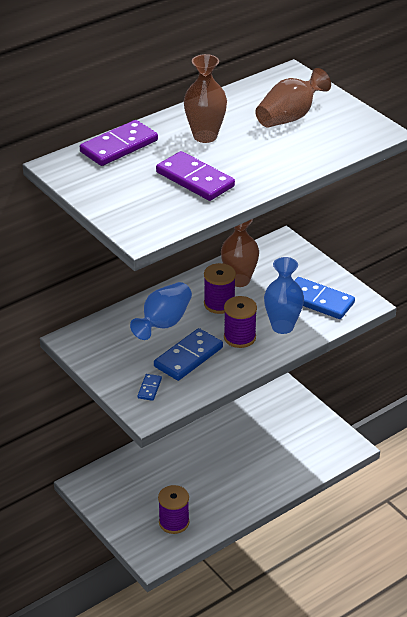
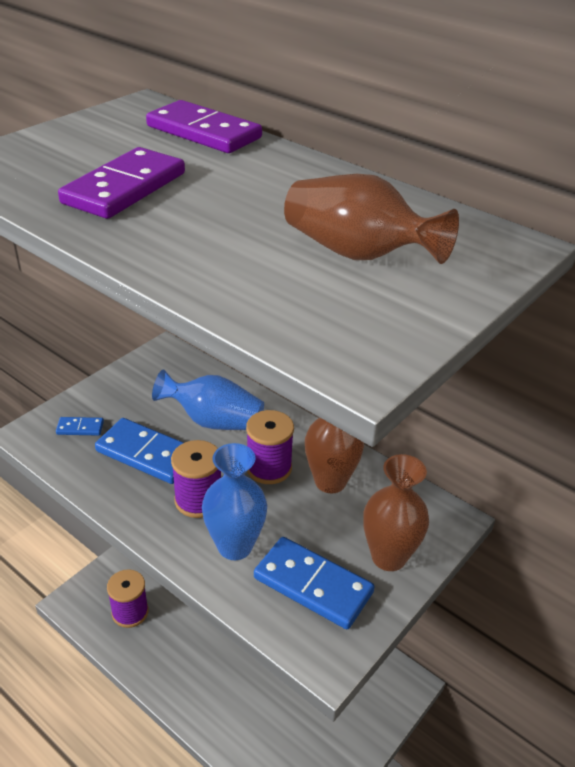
camera: 75 degrees right, 0 degrees up
brown vase [184,54,227,143] -> brown vase moved to [363,454,429,571]
blue domino [294,277,355,319] -> blue domino turned 75 degrees counterclockwise [254,537,375,629]

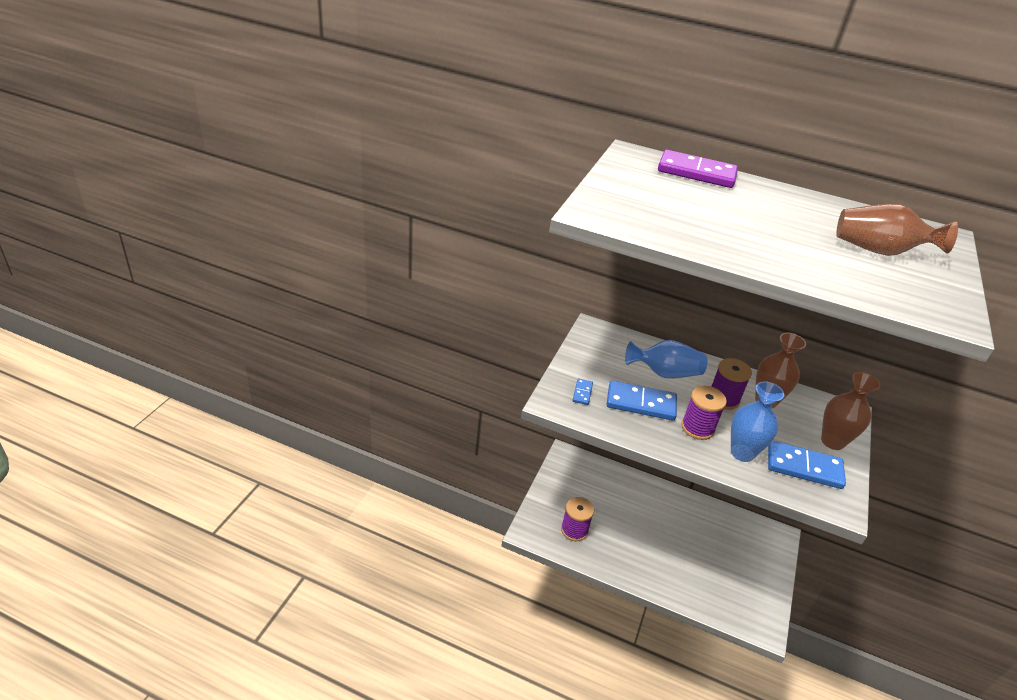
camera: 20 degrees left, 0 degrees up
blue domino [56,417,104,436] -> blue domino turned 60 degrees counterclockwise [573,378,593,405]
purple domino [58,147,185,219] -> none

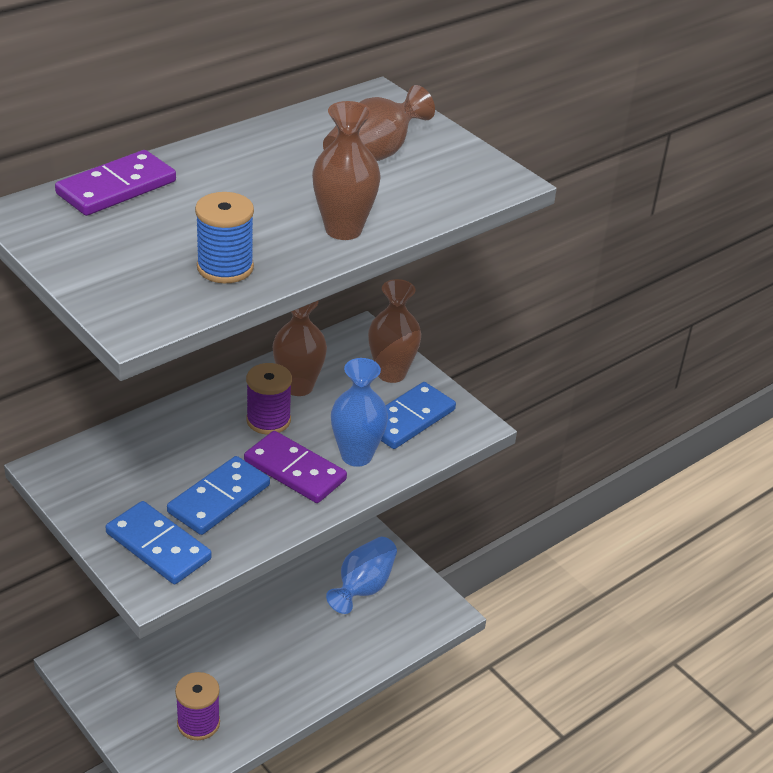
camera: 60 degrees left, 0 degrees up
blue domino [573,378,593,405] -> blue domino [105,501,212,584], size x2.09
blue vase [625,340,708,379] -> blue vase moved to [326,537,397,614]
purple spool [681,386,727,440] -> purple domino [244,431,347,503]
none -> blue spool [195,192,254,283]
none -> brown vase [312,101,380,240]

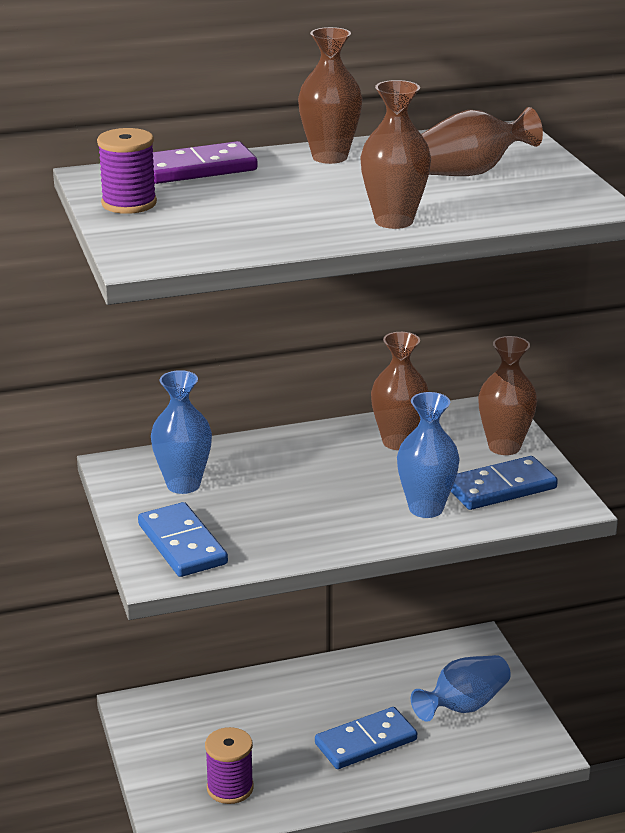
camera: 25 degrees right, 10 degrees down
blue domino [167,456,270,535] -> blue domino moved to [315,707,417,769]
blue spool [195,192,254,283] -> none
purple domino [244,431,347,503] -> none
purple spool [246,363,292,435] -> purple spool moved to [97,128,157,214]
none -> blue vase [151,370,212,494]
none -> brown vase [298,27,363,164]

